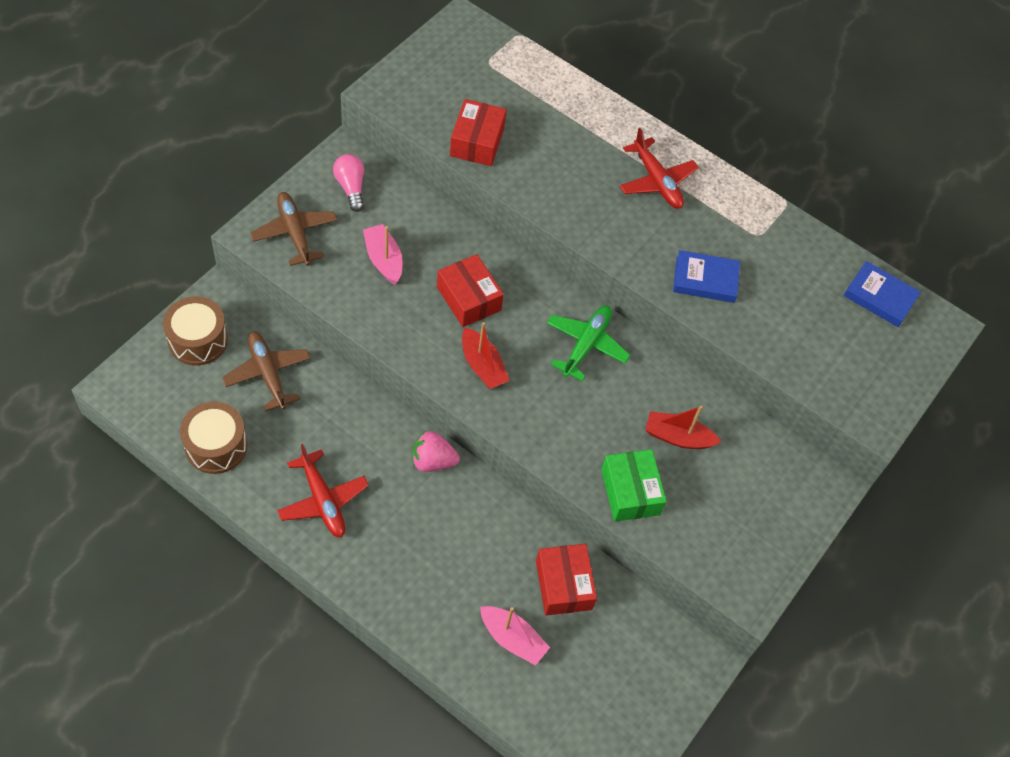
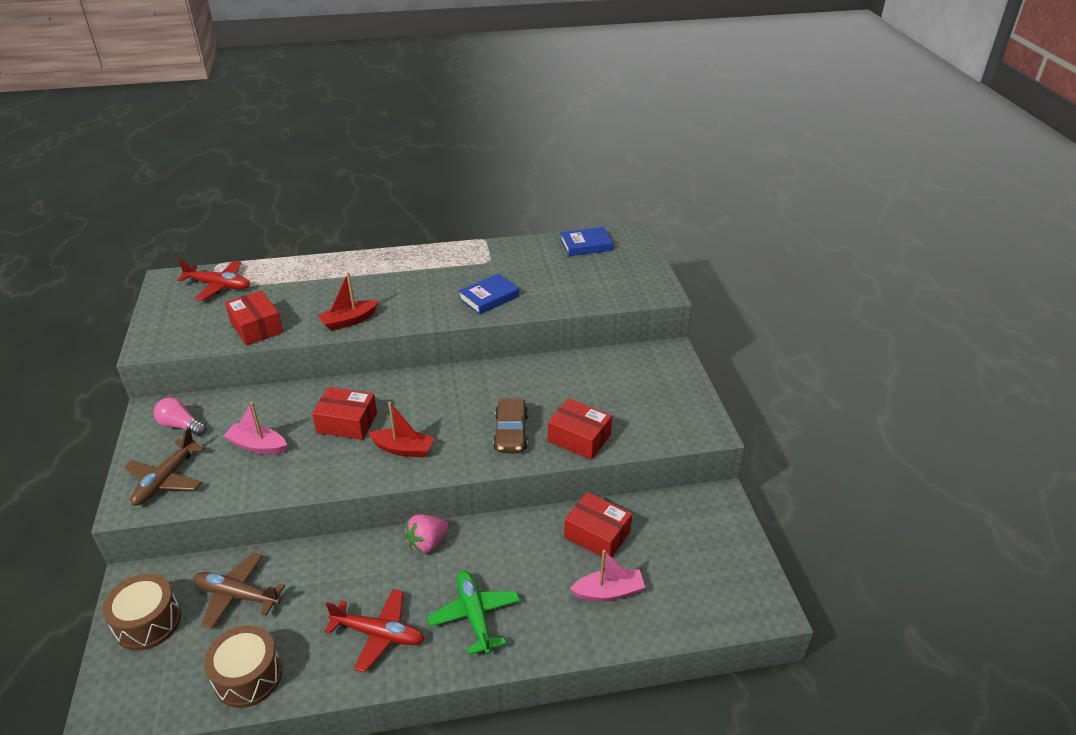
camera: 40 degrees left, 20 degrees down
brown plane [250,192,337,266] -> brown plane turned 90 degrees counterclockwise [124,428,205,506]
green plane [547,306,630,381] -> green plane moved to [427,571,520,655]
green box [601,449,667,522] -> red box [548,398,612,460]
red plane [620,128,699,209] -> red plane moved to [177,259,250,301]
red boat [645,406,721,449] -> red boat moved to [318,272,378,331]
none -> brown car [493,398,528,452]

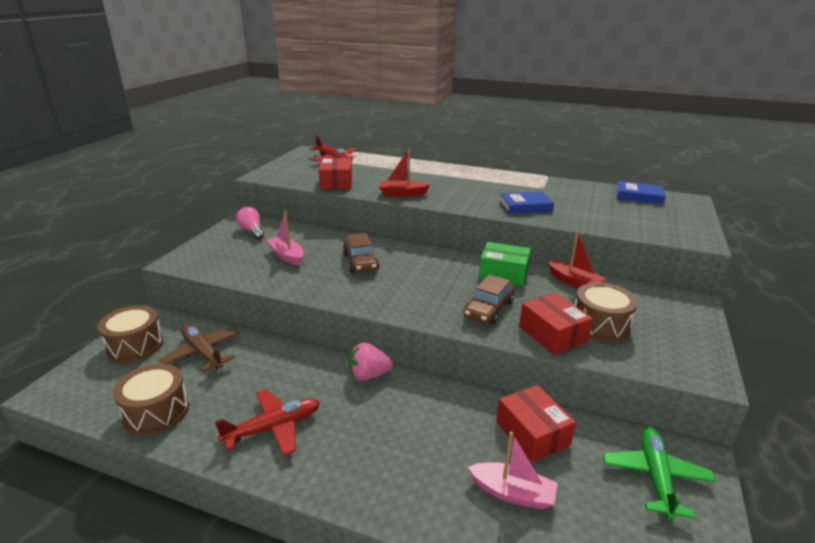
camera: 30 degrees right, 10 degrees down
brown plane [124,428,205,506] -> none
red box [312,387,377,440] -> brown car [343,233,379,273]
red plane [324,589,425,672] -> red plane turned 75 degrees counterclockwise [215,389,320,456]
red boat [368,402,435,457] -> red boat moved to [548,231,607,288]
green plane [427,571,520,655] -> green plane moved to [603,427,716,520]
none -> green box [479,242,531,286]
none -> brown drum [575,282,638,342]

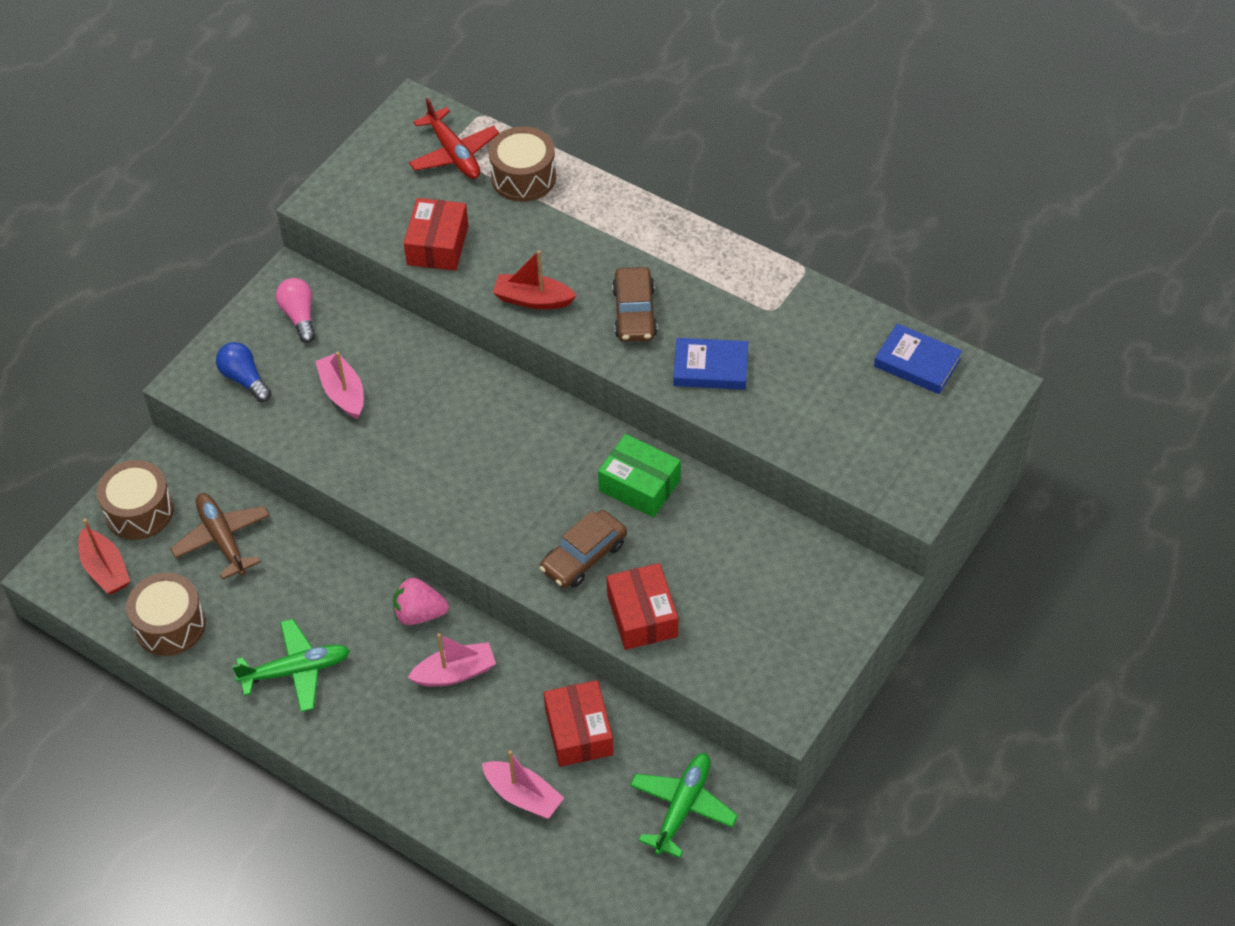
camera: 15 degrees right, 25 degrees up
red plane [215,389,320,456] -> green plane [232,619,350,712]
brown car [343,233,379,273] -> brown car moved to [612,267,658,342]
red boat [548,231,607,288] -> red boat moved to [78,519,130,594]
brown drum [575,282,638,342] -> brown drum moved to [489,126,556,202]
none -> blue light bulb [216,342,271,402]
none -> pink boat [407,633,496,687]

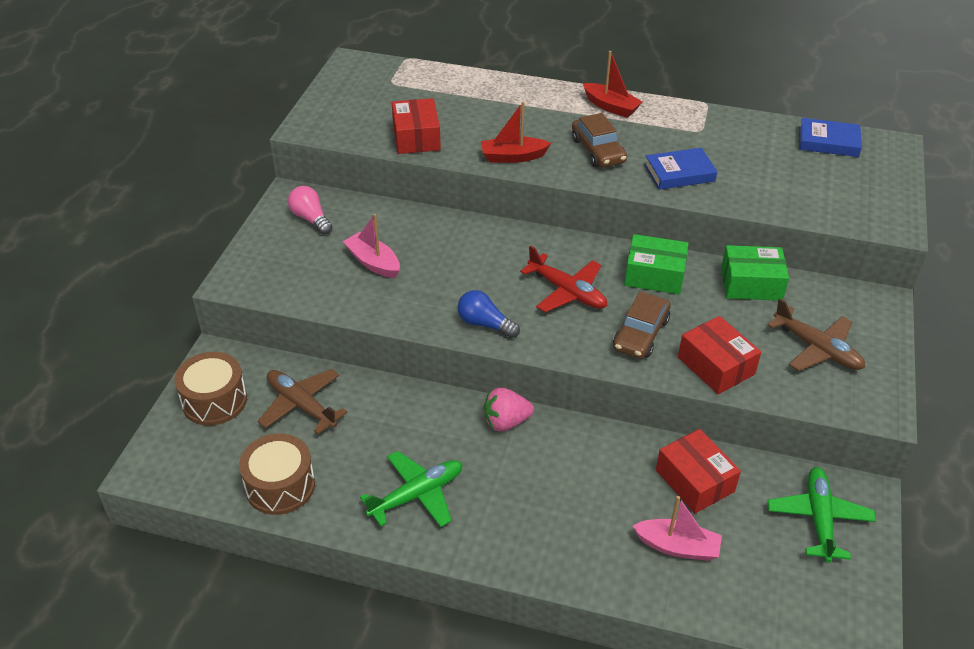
camera: 20 degrees left, 10 degrees down
red boat [78,519,130,594] -> red boat moved to [583,51,643,118]
blue light bulb [216,342,271,402] -> blue light bulb moved to [458,290,520,338]
pink boat [407,633,496,687] -> none
red plane [409,97,499,179] -> red plane moved to [520,245,607,312]
brown drum [489,126,556,202] -> none
none -> green box [721,245,789,301]
none -> brown plane [767,298,865,371]

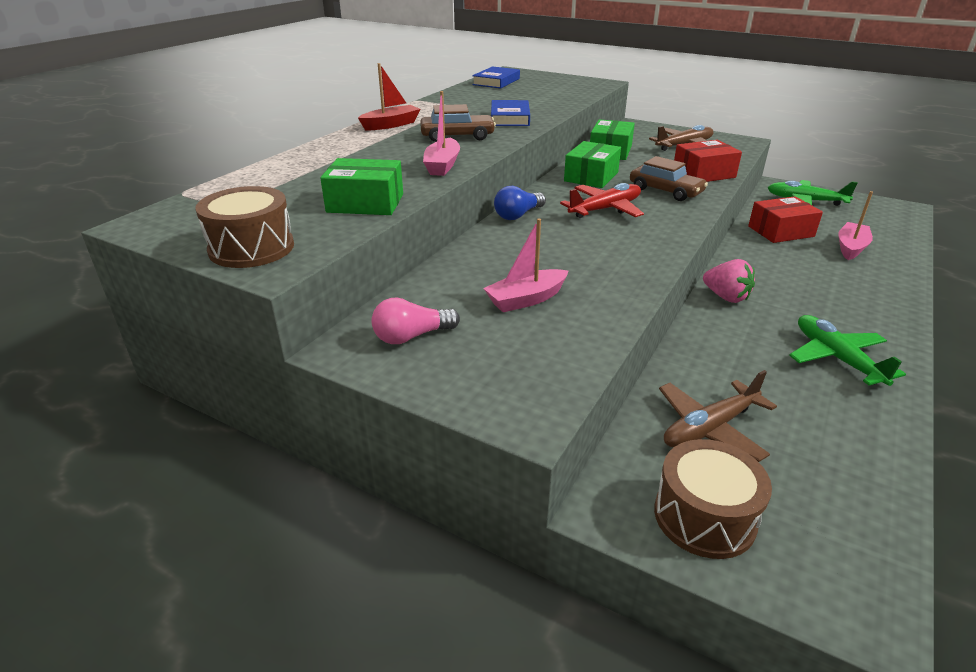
camera: 75 degrees left, 10 degrees down
brown drum [239,434,315,515] -> brown drum moved to [195,186,294,268]
red box [392,98,441,154] -> green box [320,158,403,215]
blue light bulb [458,290,520,338] -> blue light bulb moved to [494,186,546,220]
red boat [481,102,551,163] -> pink boat [423,91,460,176]
pink strawberry [484,388,534,432] -> pink strawberry turned 45 degrees counterclockwise [703,259,755,303]

